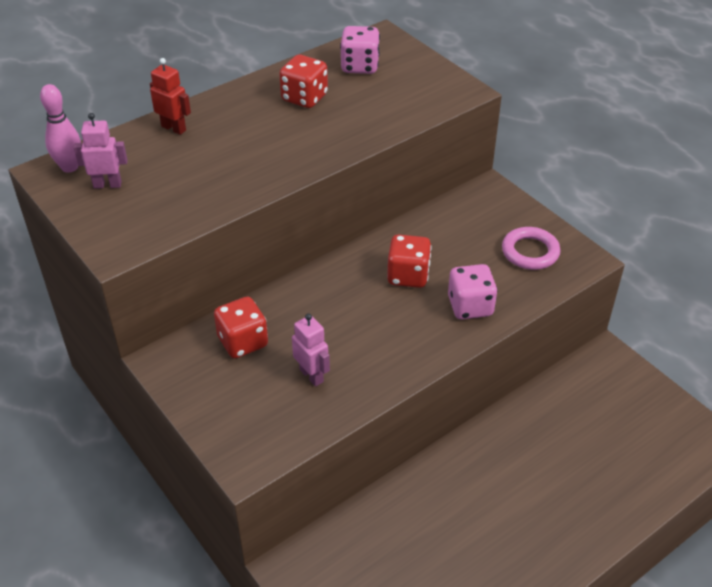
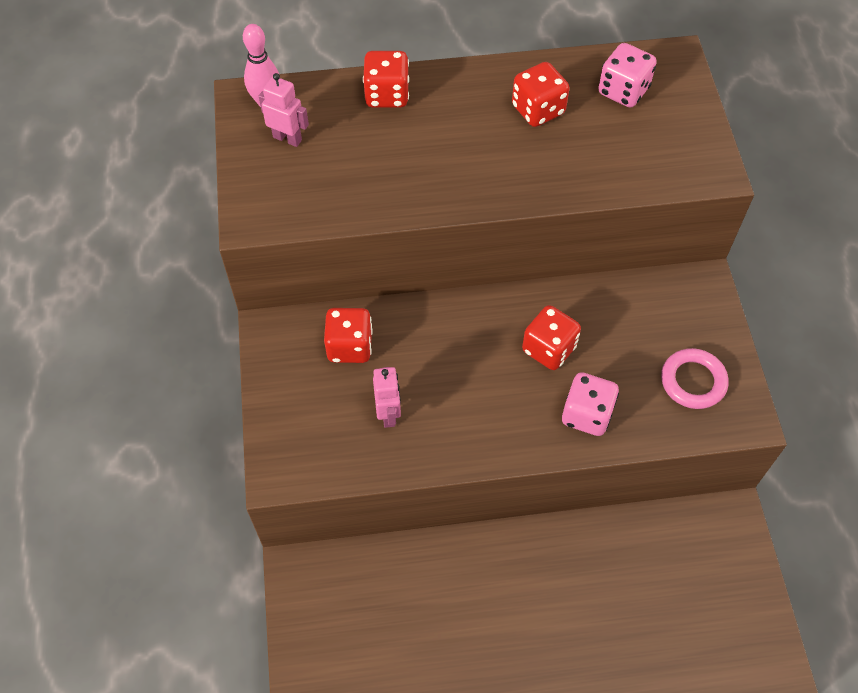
camera: 30 degrees right, 15 degrees up
red robot [150,58,191,135] -> red dice [363,51,409,108]

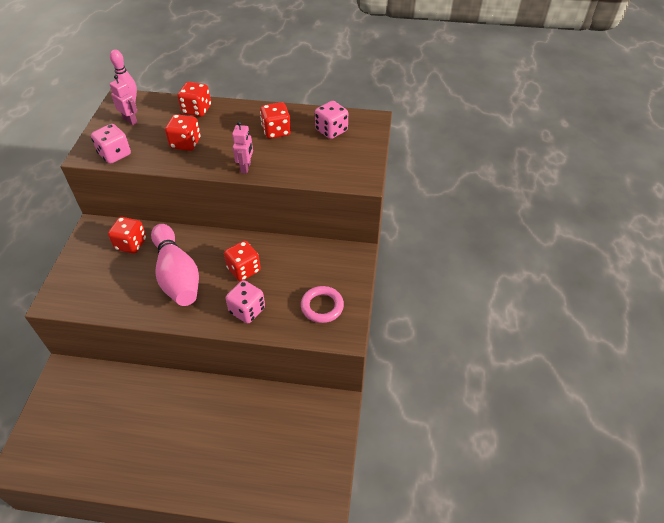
camera: 15 degrees right, 10 degrees down
pink robot [373,367,401,428] -> pink robot moved to [232,121,253,174]
none -> pink dice [91,124,131,164]
none -> pink bowling pin [151,224,199,306]
none -> red dice [165,114,200,151]

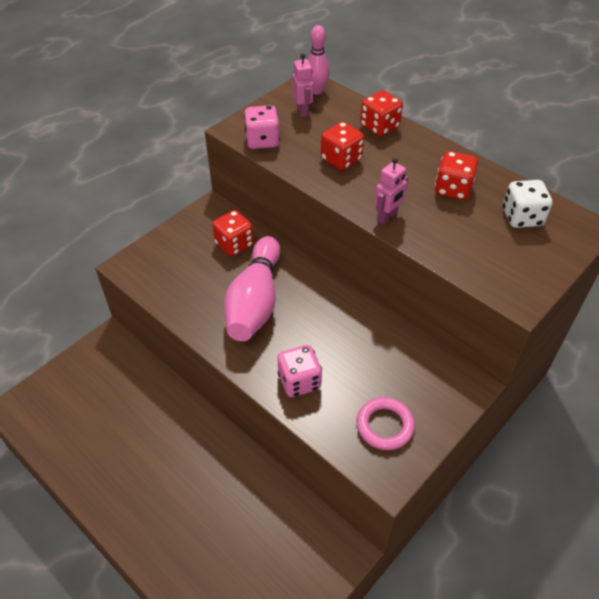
camera: 35 degrees right, 0 degrees up
red dice [224,241,261,281] -> none
pink dice [315,101,348,139] -> white dice [503,180,553,228]

